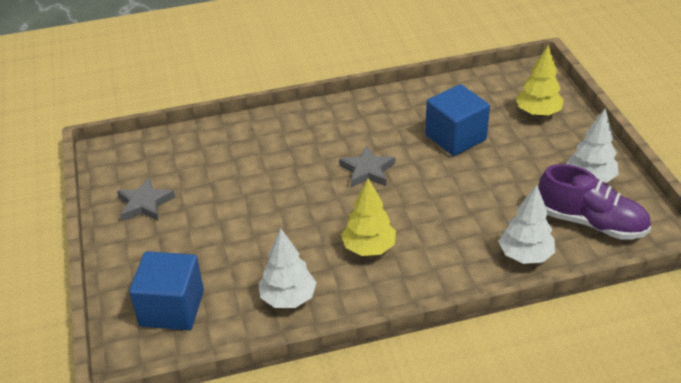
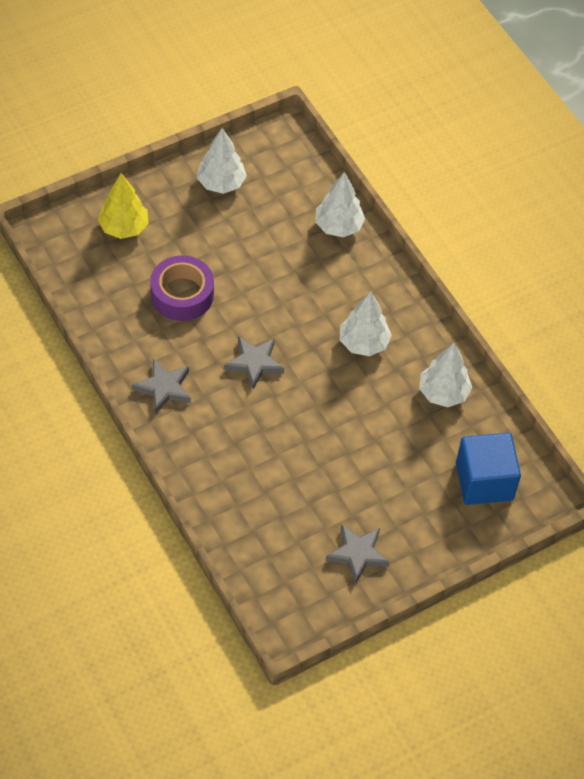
camera: 110 degrees left, 15 degrees up
yellow tree [341,178,396,256] -> white tree [340,291,392,356]
blue cube [425,84,490,156] -> purple tape [150,255,214,321]
purple shoe [538,164,651,240] -> none
none -> grey star [132,359,191,414]

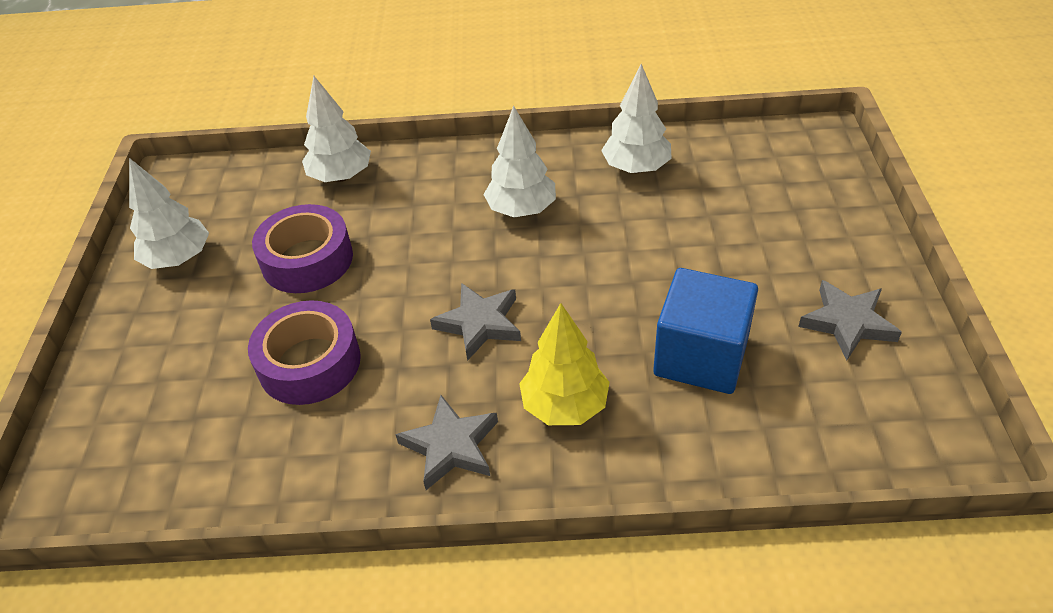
camera: 55 degrees left, 10 degrees down
yellow tree [98,173,149,239] -> yellow tree moved to [519,303,610,425]
blue cube [456,433,521,505] -> blue cube moved to [653,268,758,394]
none -> purple tape [252,204,353,293]

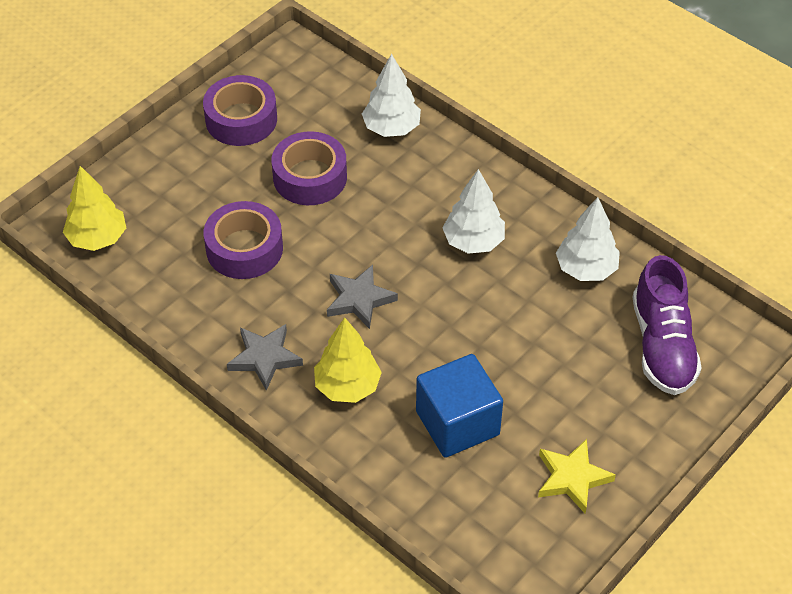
camera: 40 degrees right, 5 degrees up
white tree [129,158,209,269] -> purple tape [203,75,277,146]
grey star [798,280,902,361] -> yellow star [538,439,616,513]
none -> yellow tree [63,166,126,251]
none -> purple shoe [633,255,702,395]

